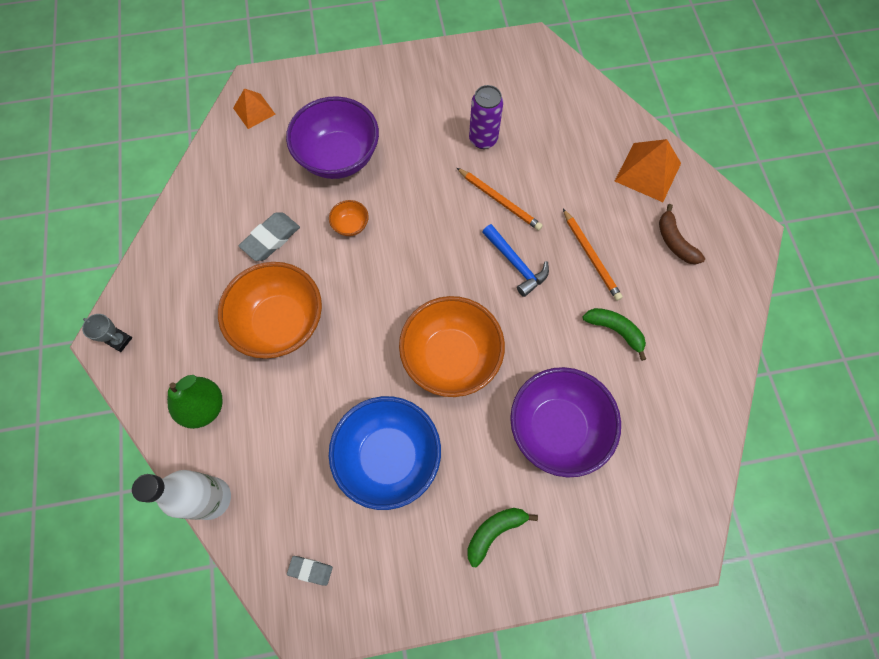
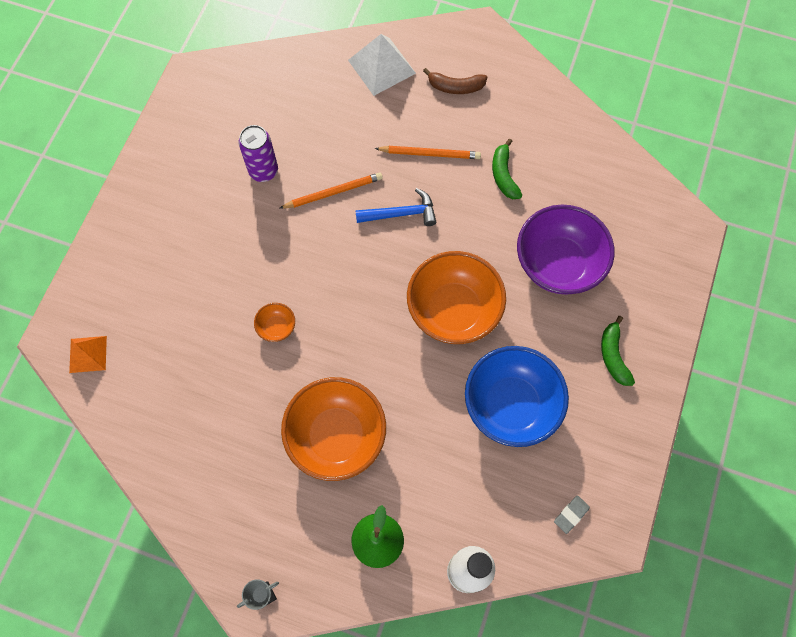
camera: 60 degrees left, 0 degrees up
grey eraser [238,212,300,261] -> none
purple bowl [286,96,379,179] -> none
green banana [583,308,646,361] -> green banana turned 75 degrees counterclockwise [492,139,522,199]
orange pyramid [615,139,681,202] -> white pyramid [348,34,416,96]

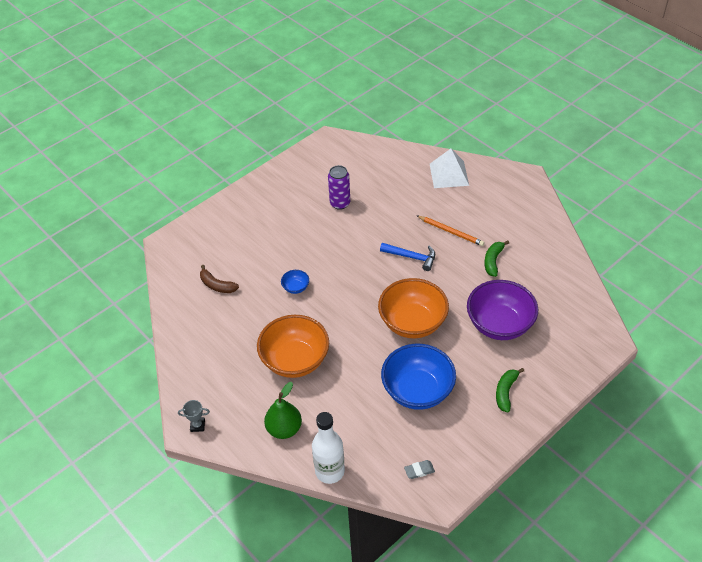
camera: 30 degrees right, 20 degrees down
orange pyramid [69,336,107,373] -> none
orange bowl [254,303,295,342] -> blue bowl [281,270,309,294]
orange pencil [279,172,383,209] -> none
brown banana [423,68,487,94] -> brown banana moved to [200,265,239,293]

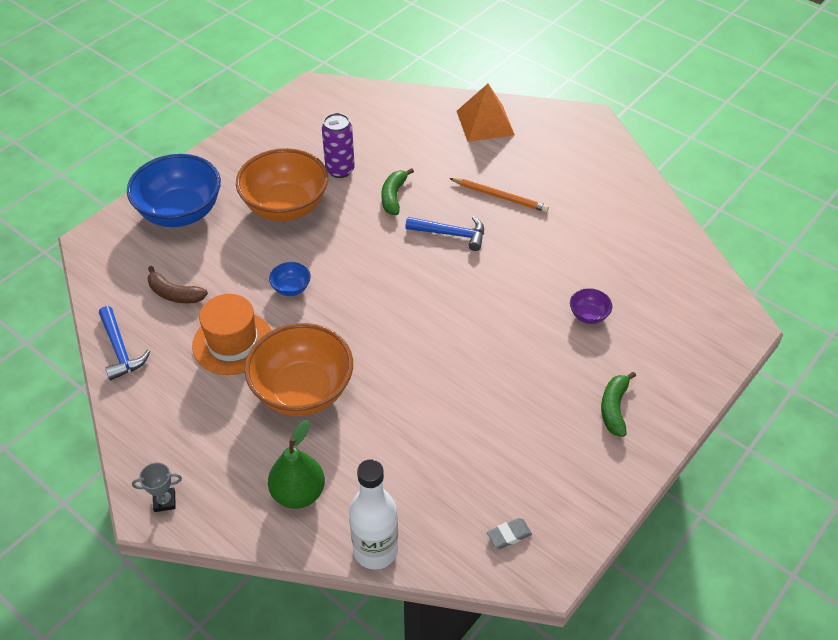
camera: 10 degrees left, 0 degrees up
orange bowl [378,278,449,338] -> orange bowl moved to [236,148,328,221]
blue bowl [381,344,456,410] -> blue bowl moved to [127,154,221,227]
white pyramid [430,149,469,188] -> orange pyramid [457,84,515,142]
purple bowl [467,280,538,340] -> purple bowl [570,288,612,324], size x0.42
green banana [484,241,509,277] -> green banana moved to [381,168,414,215]
none -> blue hammer [99,306,150,381]
none -> orange hat [192,294,272,375]

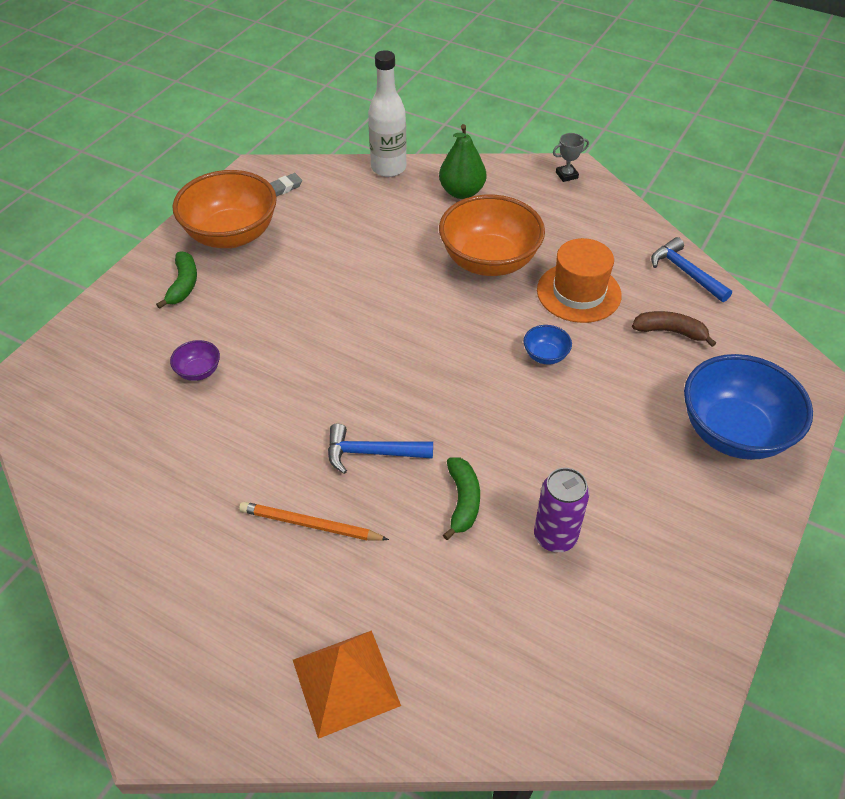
camera: 170 degrees right, 0 degrees up
orange bowl [236,148,328,221] -> orange bowl moved to [173,170,277,248]

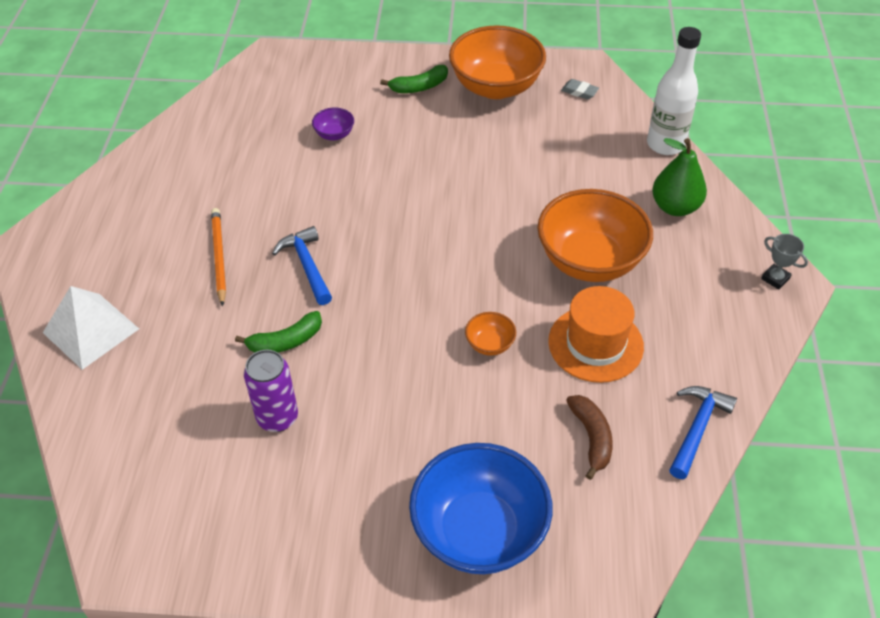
camera: 65 degrees right, 0 degrees up
orange pyramid [293,630,401,739] -> white pyramid [43,286,139,370]
blue bowl [524,325,572,365] -> orange bowl [465,312,516,356]

